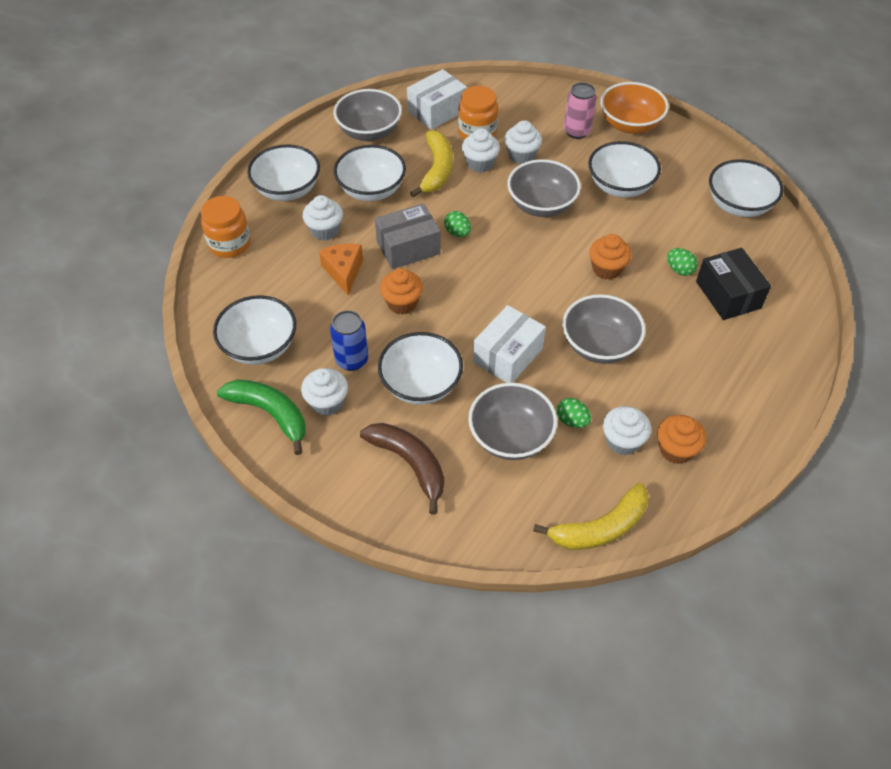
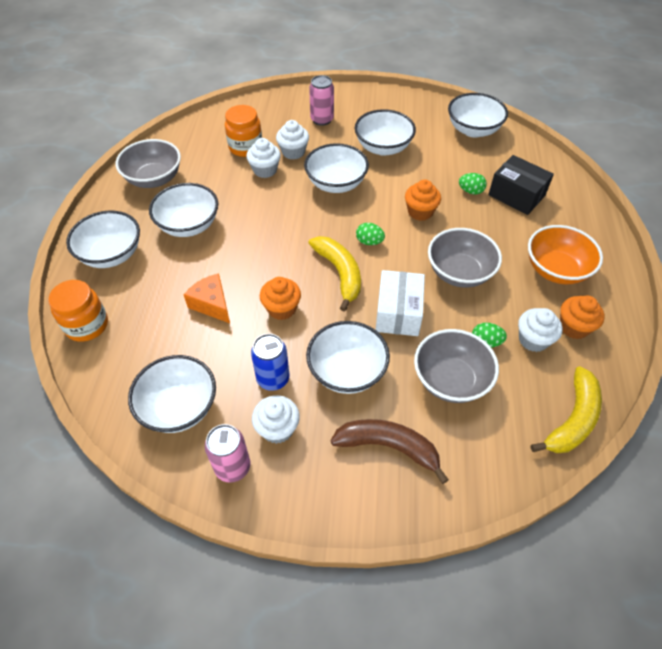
camera: 30 degrees left, 0 degrees up
green banana [217,379,305,455] -> pink can [205,424,250,483]
white cupcake [303,195,343,240] -> none
grey box [375,203,441,269] -> none
white box [407,69,467,130] -> none
yellow banana [410,130,453,197] -> yellow banana moved to [309,236,361,312]
green egg [444,211,471,237] -> green egg moved to [356,223,385,245]
grey bowl [507,159,581,217] -> white bowl [304,143,369,193]
orange bowl [600,82,669,134] -> orange bowl moved to [528,225,603,284]

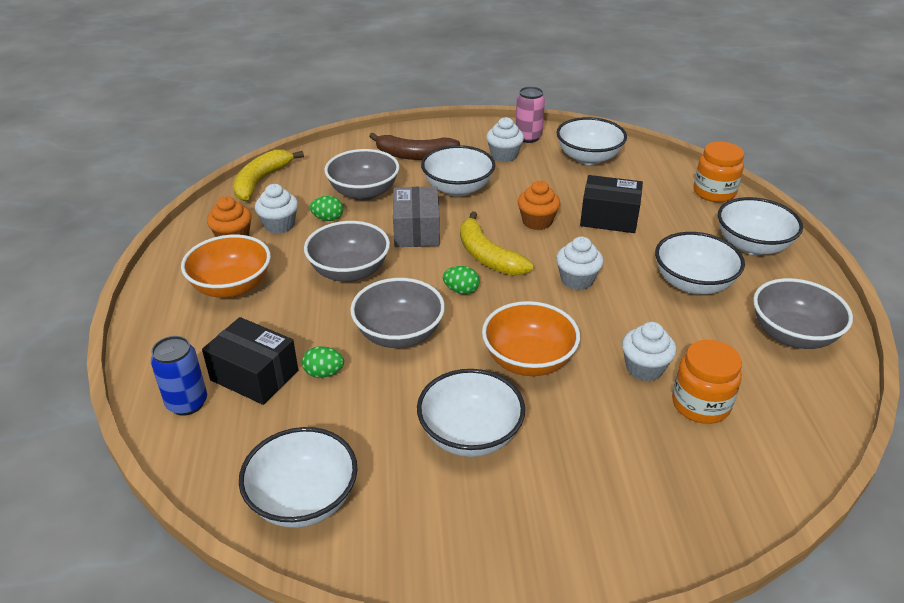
camera: 170 degrees right, 15 degrees down
orange cheese [184,273,230,323] -> black box [580,175,643,233]
blue can [251,334,289,391] -> blue can moved to [151,336,207,416]
white cupcake [276,120,309,160] -> white cupcake moved to [556,236,604,290]
white bowl [304,143,369,193] -> orange bowl [482,301,580,376]
pink can [309,75,334,126] -> none
white box [376,270,425,336] -> grey box [393,186,440,247]
orange cupcake [405,180,441,221] -> grey bowl [350,278,445,348]

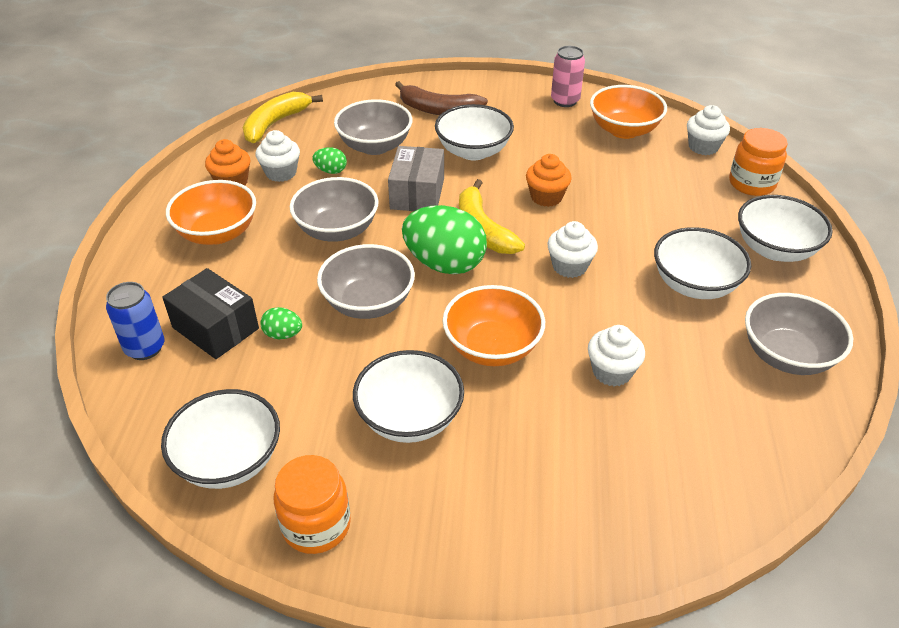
camera: 10 degrees right, 5 degrees up
green egg [443,266,480,294] -> green egg [402,205,487,274], size x2.22
white cupcake [486,117,524,162] -> white cupcake moved to [687,105,730,155]
white bowl [556,117,627,165] -> orange bowl [590,85,667,139]
black box [580,175,643,233] -> none
orange jar [672,340,742,424] -> orange jar moved to [274,455,351,554]

